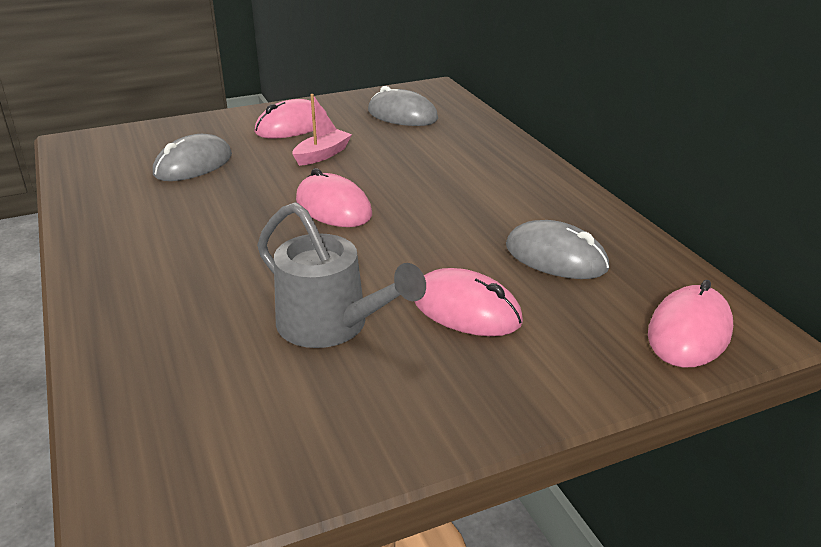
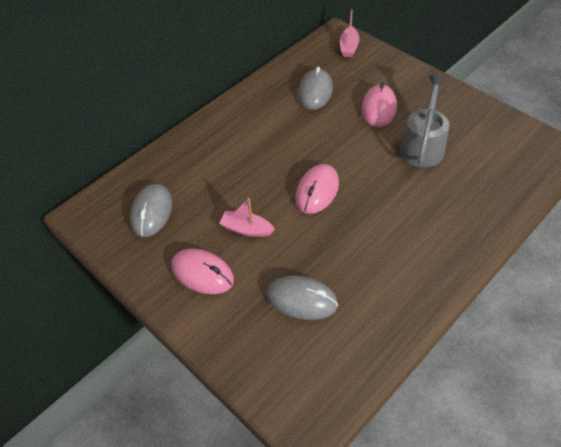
camera: 110 degrees left, 20 degrees up
pink mouse [648,280,733,367] -> pink boat [340,9,360,57]

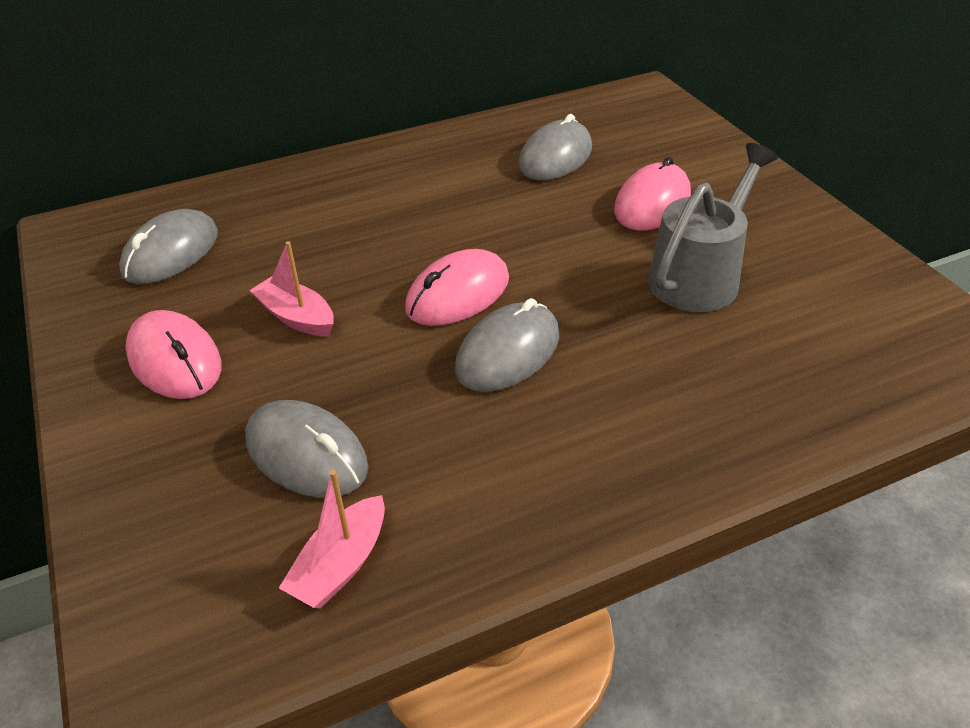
camera: 20 degrees right, 10 degrees down
pink boat [340,9,360,57] -> pink boat moved to [279,470,385,609]
none -> grey mouse [455,298,559,392]

